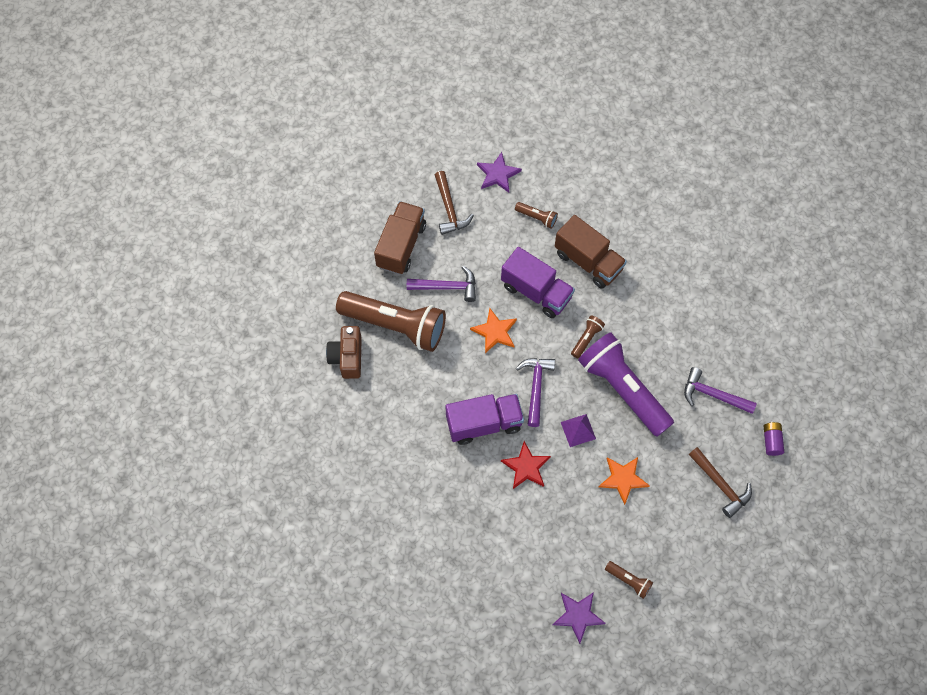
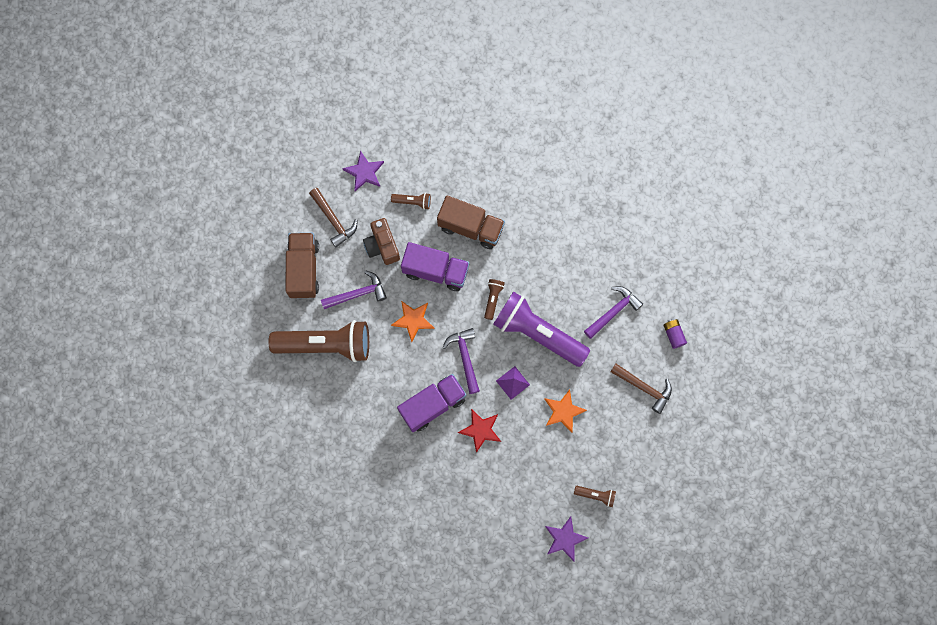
camera: 20 degrees left, 10 degrees up
brown camera [326,326,362,379] -> brown camera moved to [363,218,400,265]
purple hammer [684,367,757,414] -> purple hammer turned 135 degrees clockwise [584,286,643,339]

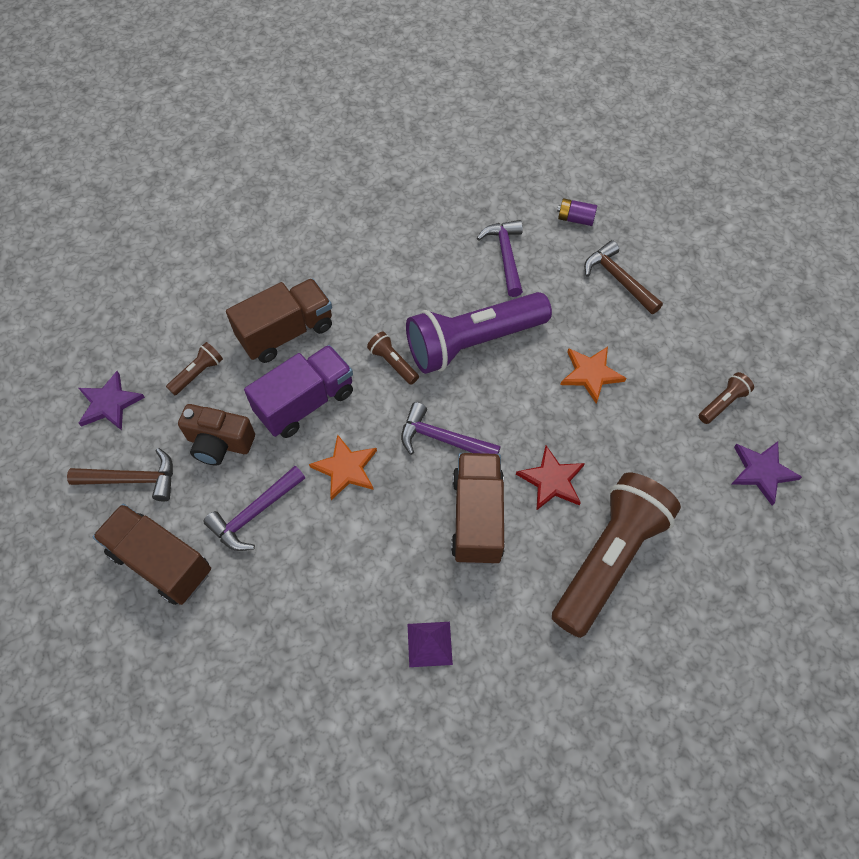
camera: 55 degrees left, 15 degrees down
brown flashlight [269,320,369,362] -> brown flashlight moved to [552,473,681,638]
purple hammer [321,270,387,309] -> purple hammer turned 150 degrees counterclockwise [203,466,305,551]
purple truck [397,374,467,432] -> brown truck [451,453,505,564]
purple pyramid [496,366,530,400] -> purple pyramid moved to [408,622,453,667]
brown hammer [610,364,672,414] -> brown hammer turned 105 degrees counterclockwise [584,240,663,314]

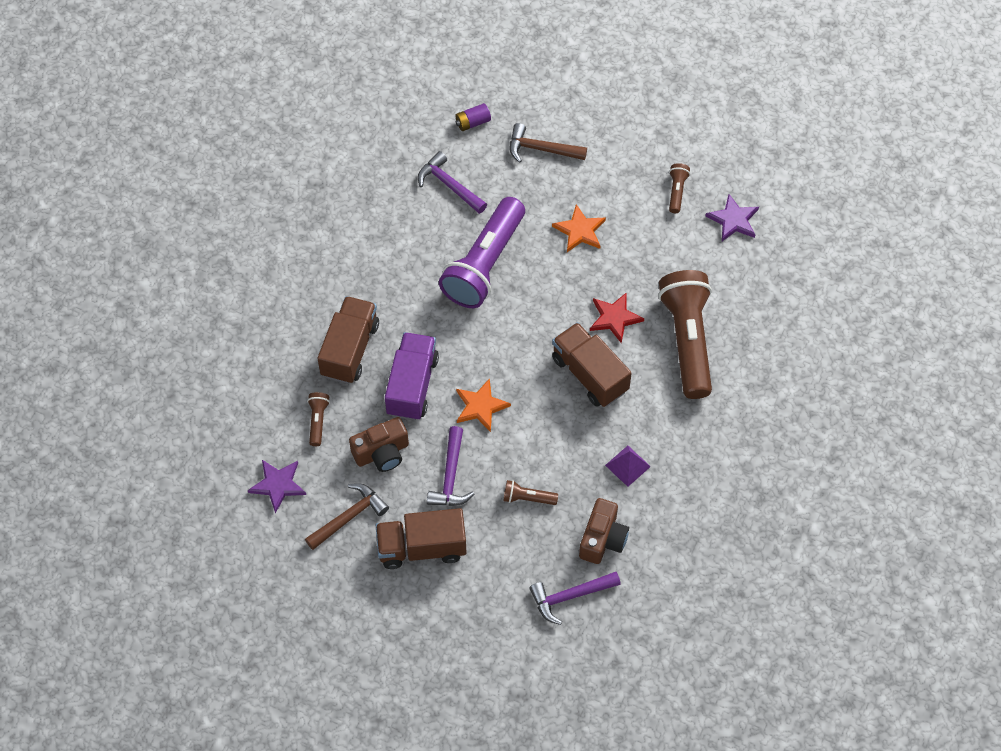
camera: 40 degrees left, 0 degrees up
brown flashlight [367,332,419,385] -> brown flashlight moved to [503,480,558,505]
purple hammer [401,402,501,455] -> purple hammer moved to [529,572,621,625]
none -> brown camera [579,498,629,564]

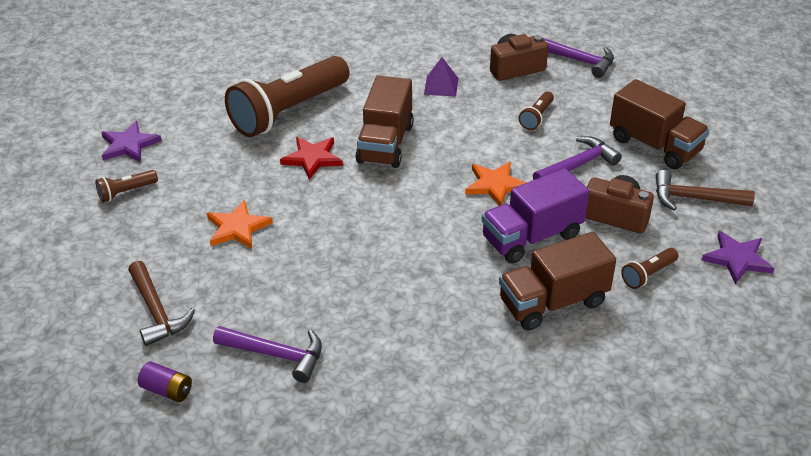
camera: 130 degrees left, 20 degrees down
purple hammer [418,151,487,214] -> purple hammer turned 75 degrees counterclockwise [213,326,322,383]
purple flashlight [439,197,525,308] -> none
brown flashlight [503,480,558,505] -> brown flashlight turned 60 degrees clockwise [519,91,554,130]

